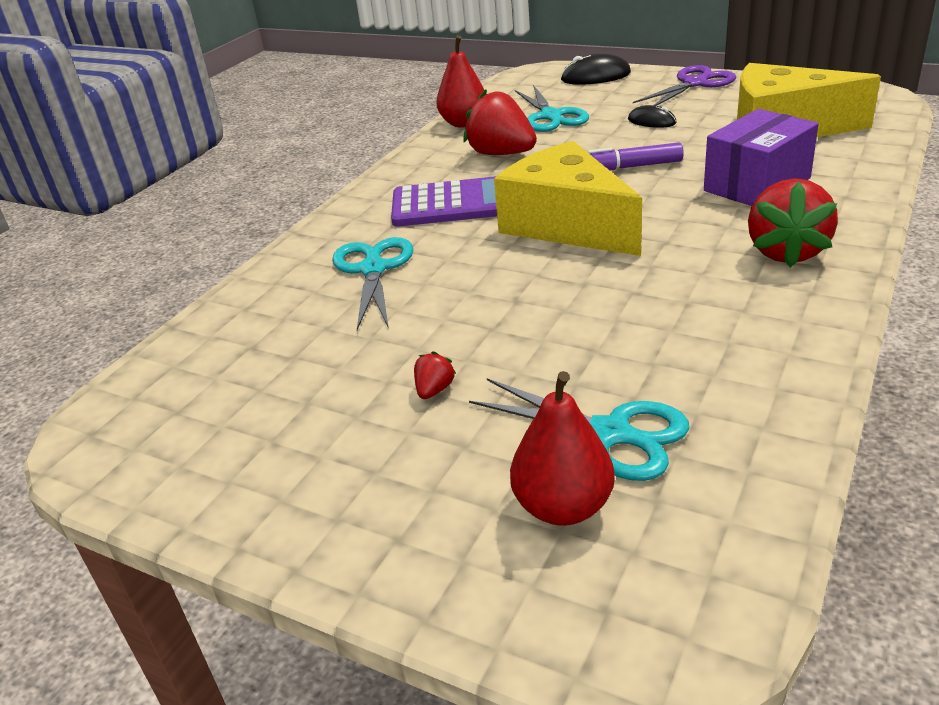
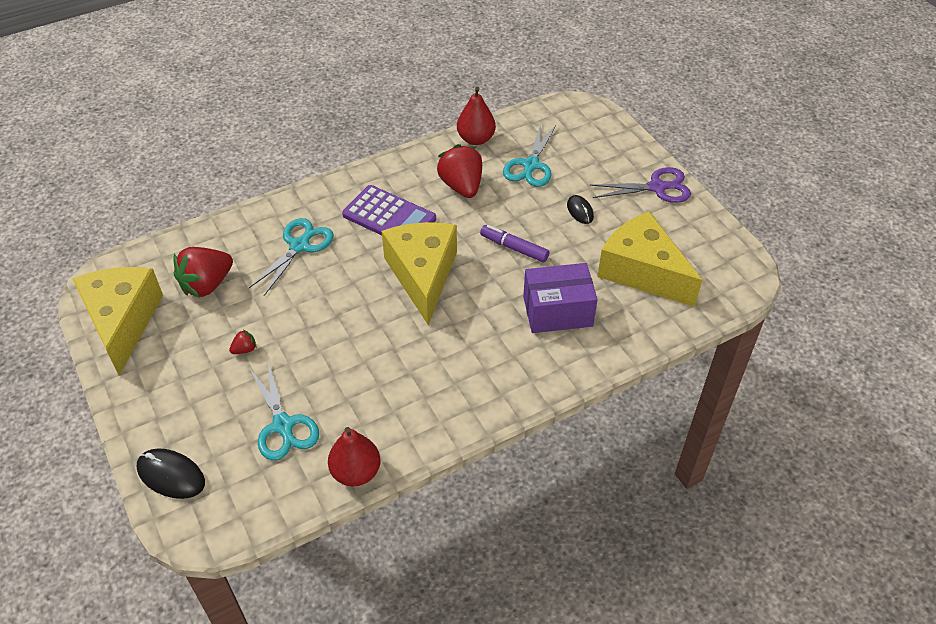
camera: 30 degrees right, 15 degrees up
red pear [510,371,615,526] -> red pear moved to [328,427,381,487]
black mouse [561,54,631,85] -> black mouse moved to [136,448,205,499]
red strawberry [748,178,838,268] -> red strawberry moved to [173,247,233,298]
none -> yellow cheese [73,267,163,375]

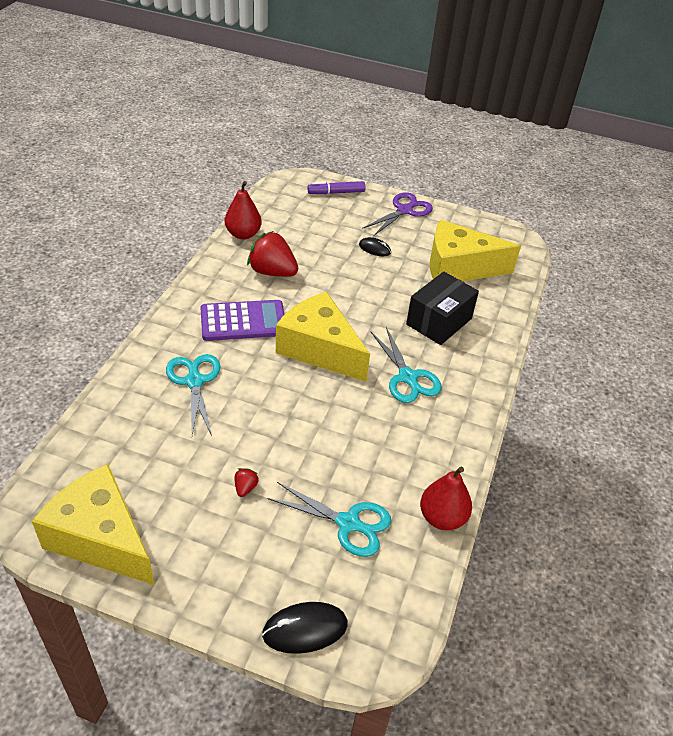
camera: 45 degrees left, 5 degrees down
red strawberry [173,247,233,298] -> none
purple marker [480,225,549,262] -> purple marker moved to [307,181,365,194]
turquoise scissors [503,124,557,187] -> turquoise scissors moved to [371,327,442,403]
purple box [523,263,598,333] -> black box [406,272,479,345]

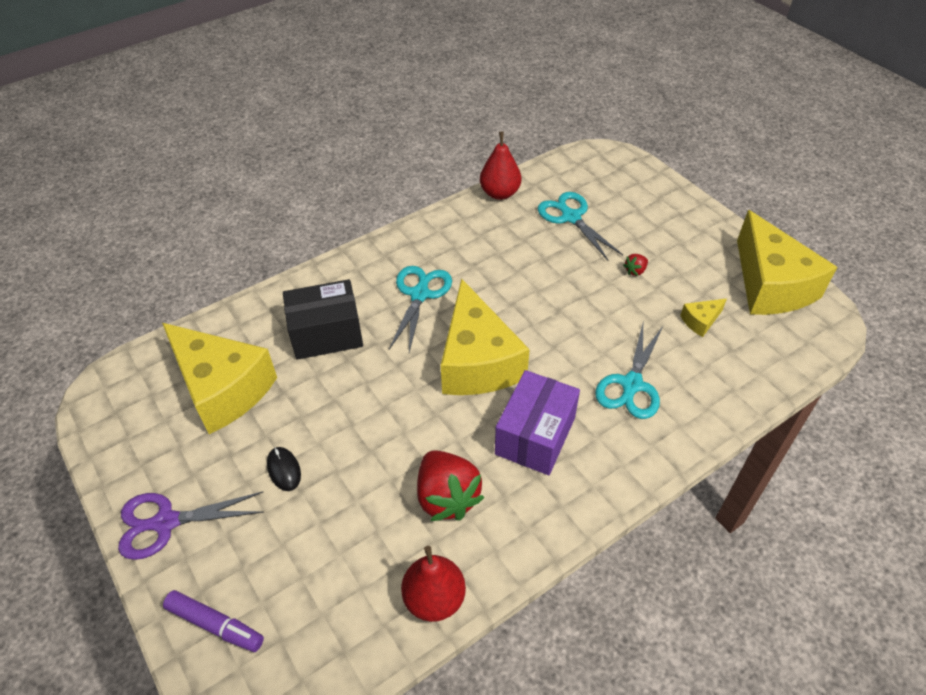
camera: 140 degrees left, 5 degrees up
purple calculator [200,300,285,341] -> purple box [495,370,580,475]
black mouse [262,602,348,654] -> none
none -> yellow cheese [680,298,727,337]

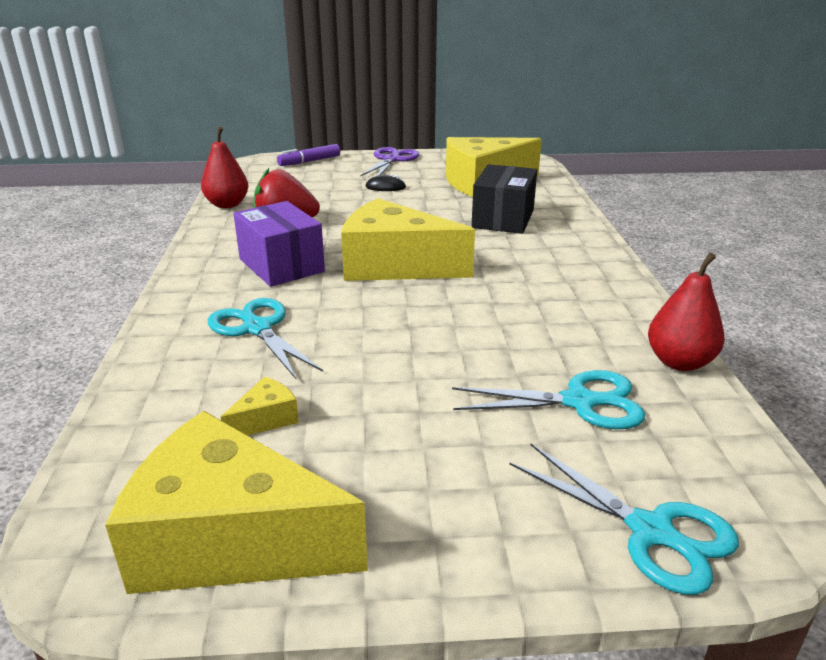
camera: 120 degrees right, 20 degrees down
turquoise scissors [389,266,452,352] -> turquoise scissors moved to [509,444,739,595]
red strawberry [623,254,648,276] -> none
yellow cheese [680,298,727,337] -> yellow cheese turned 45 degrees clockwise [221,377,299,435]

